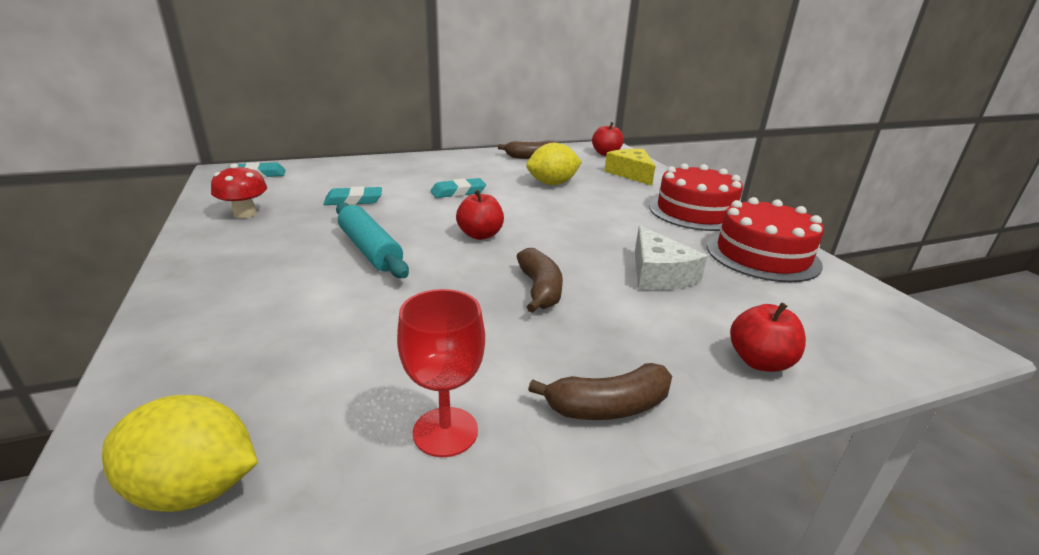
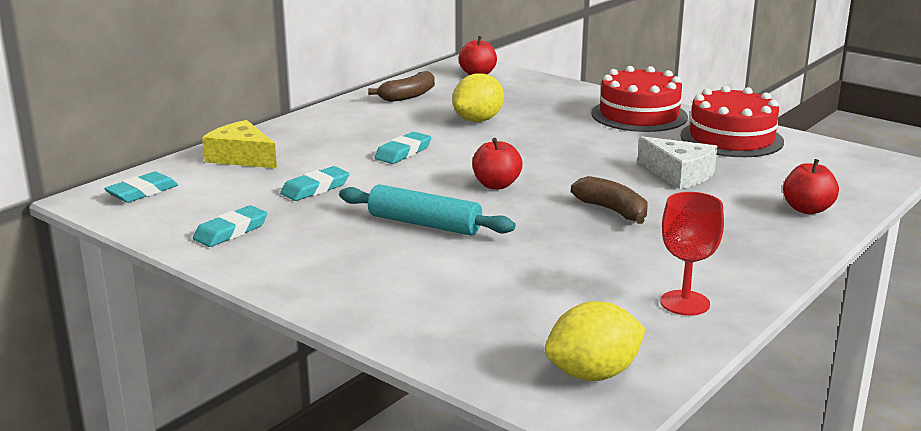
camera: 30 degrees left, 5 degrees down
red mushroom [211,164,267,218] -> turquoise eraser [193,205,268,247]
brown banana [528,363,672,420] -> none
yellow cheese [604,149,655,186] -> yellow cheese moved to [202,120,277,168]

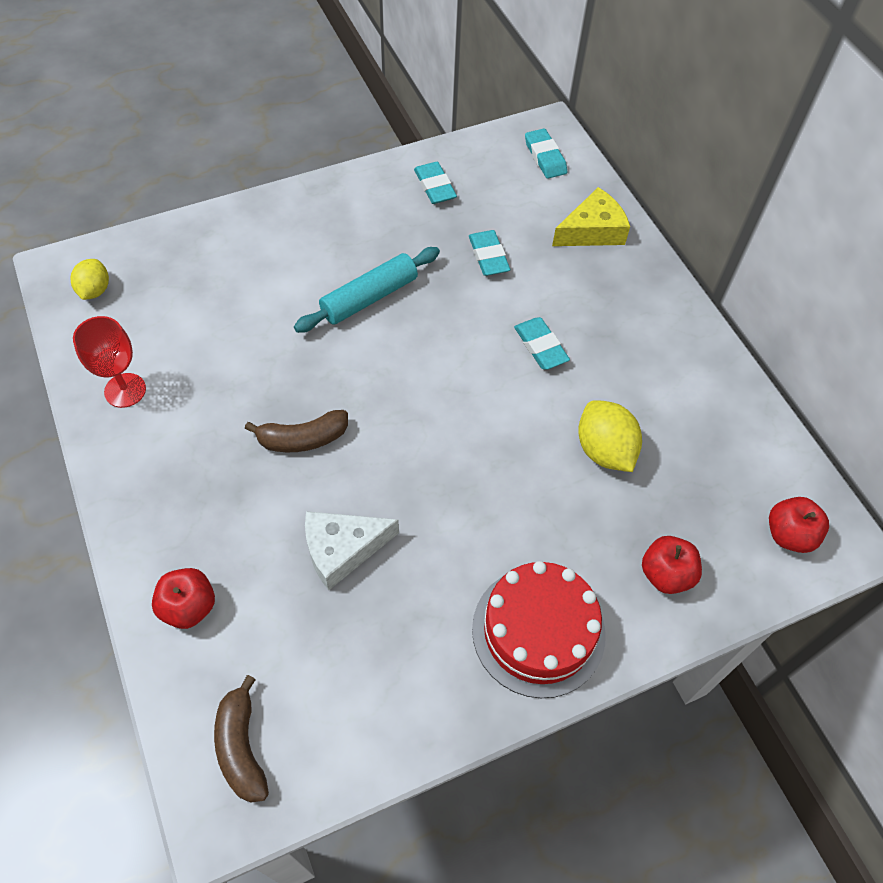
camera: 115 degrees right, 35 degrees up
brown banana [368,71,435,102] -> brown banana moved to [214,675,269,803]
red apple [472,138,522,189] -> red apple moved to [642,536,702,594]
yellow lemon [545,301,646,381] -> yellow lemon [71,259,109,300], size x0.65
red cake [681,86,784,157] -> none

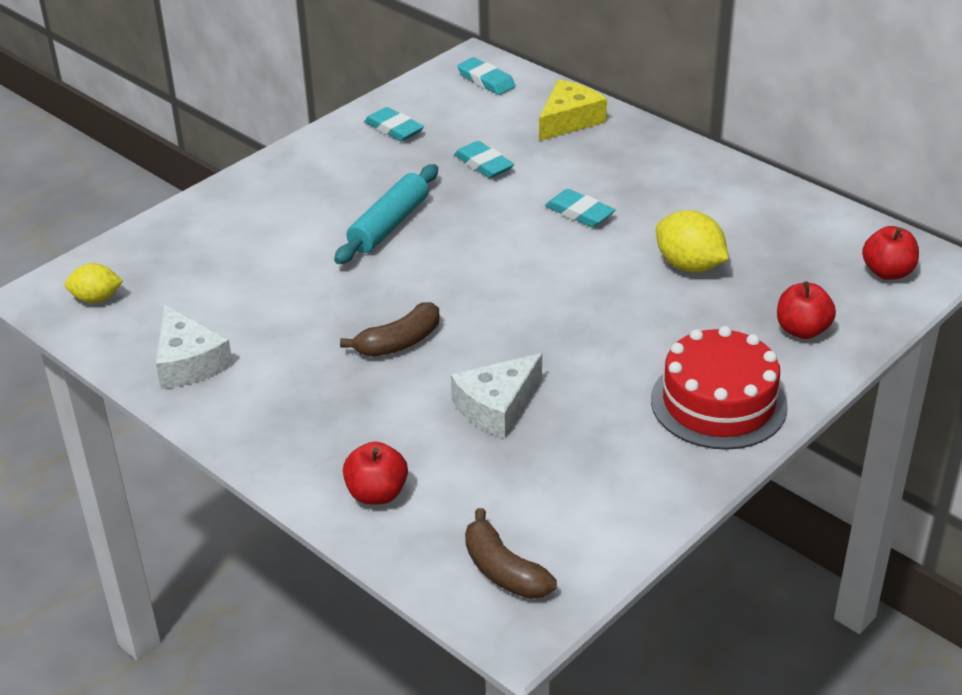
camera: 20 degrees left, 20 degrees down
yellow lemon [71,259,109,300] -> yellow lemon turned 75 degrees counterclockwise [65,263,123,303]
red goblet [73,316,146,408] -> white cheese [156,305,233,389]

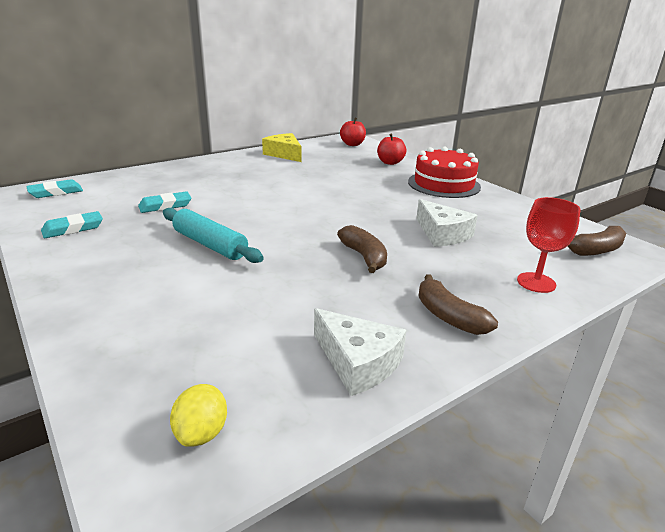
camera: 80 degrees left, 10 degrees down
white cheese [156,305,233,389] -> white cheese turned 60 degrees clockwise [314,308,406,396]
red apple [343,442,408,505] -> red goblet [517,197,581,293]
yellow cheese [539,80,607,141] -> yellow cheese moved to [262,133,301,162]
turquoise eraser [545,189,615,227] -> none
yellow lemon [656,210,729,272] -> none
none -> brown banana [418,274,498,335]

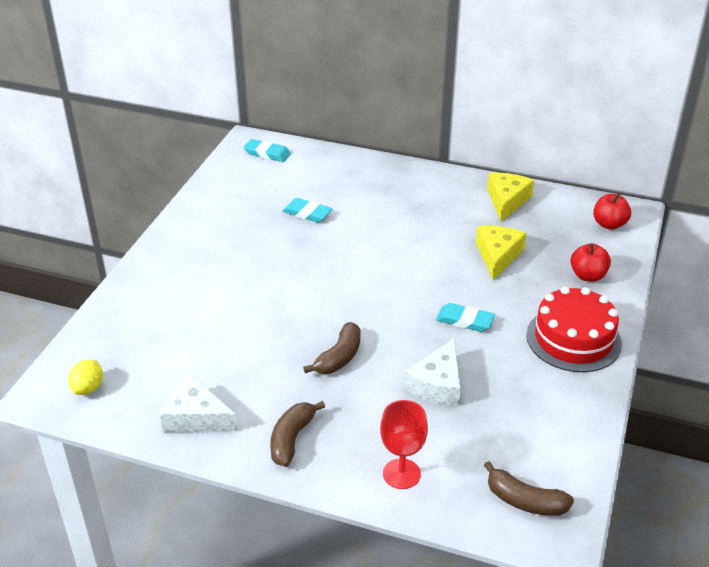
camera: 55 degrees right, 10 degrees up
turquoise eraser [41,211,103,238] -> turquoise eraser moved to [436,303,495,332]
turquoise rolling pin [163,208,264,263] -> none
yellow lemon [170,384,227,447] -> yellow lemon turned 45 degrees counterclockwise [68,360,103,395]
white cheese [314,308,406,396] -> white cheese turned 105 degrees clockwise [160,375,237,432]
none -> yellow cheese [476,226,526,280]

